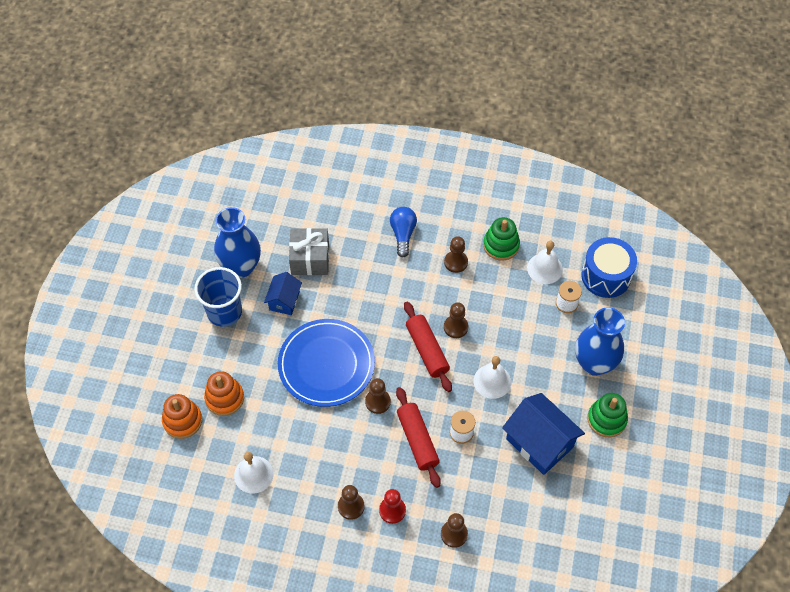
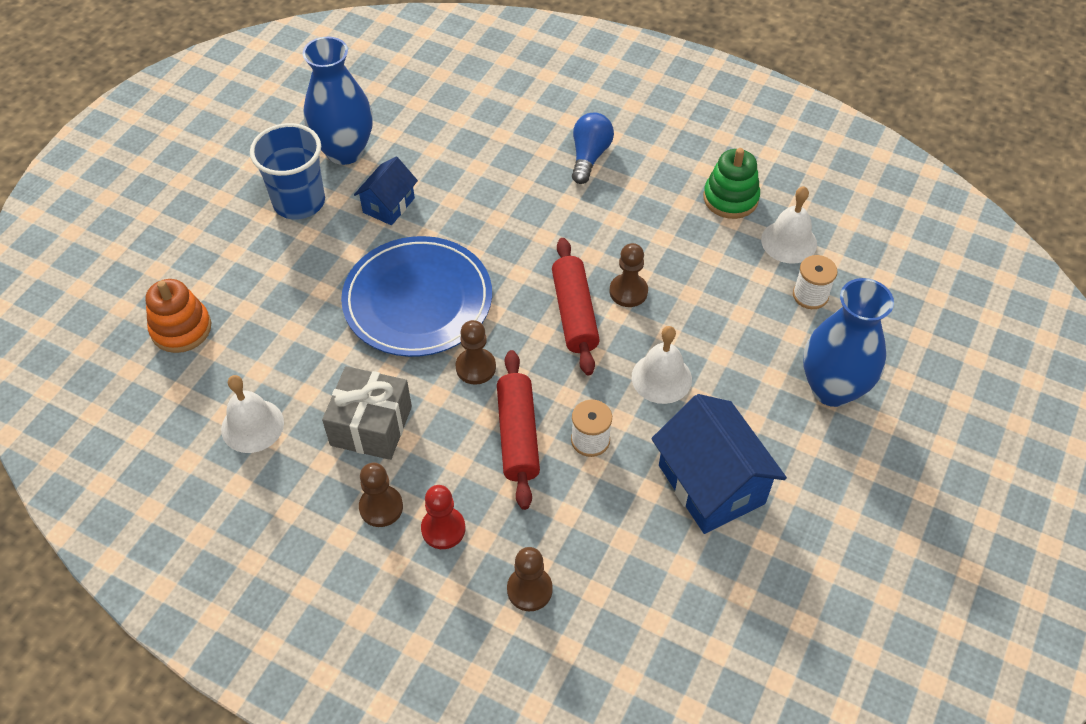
camera: 15 degrees right, 5 degrees down
orange stacking toy [204,371,244,416] -> none
grey gift [289,228,329,275] -> grey gift moved to [322,366,412,460]
brown pawn [444,236,468,273] -> none
blue drum [581,237,637,298] -> none
green stacking toy [587,393,628,437] -> none

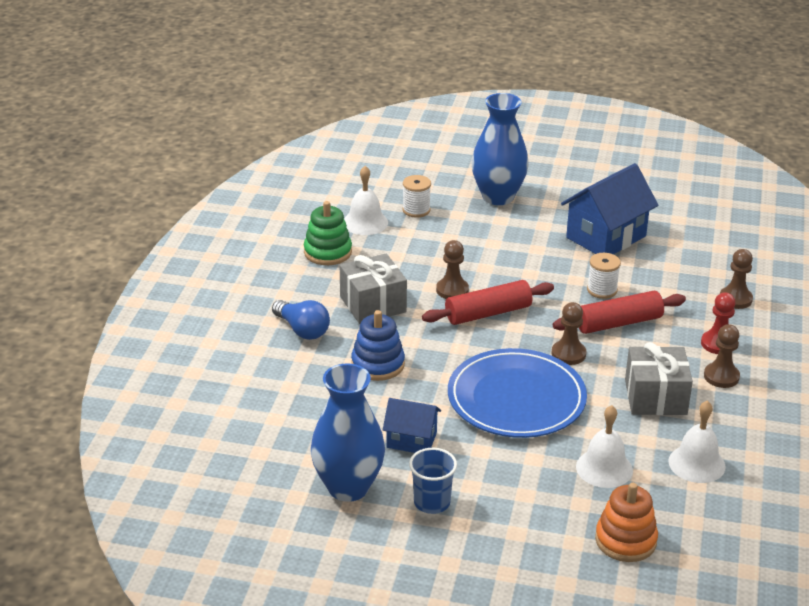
camera: 105 degrees left, 20 degrees down
blue cup [250,123,325,219] -> blue cup [409,448,457,514], size x0.65
blue light bulb [572,113,614,184] -> blue light bulb turned 135 degrees counterclockwise [272,300,330,340]
white bell [632,326,692,404] -> white bell moved to [576,405,633,488]
none -> grey gift [340,253,407,324]
none -> blue stacking toy [351,310,405,381]

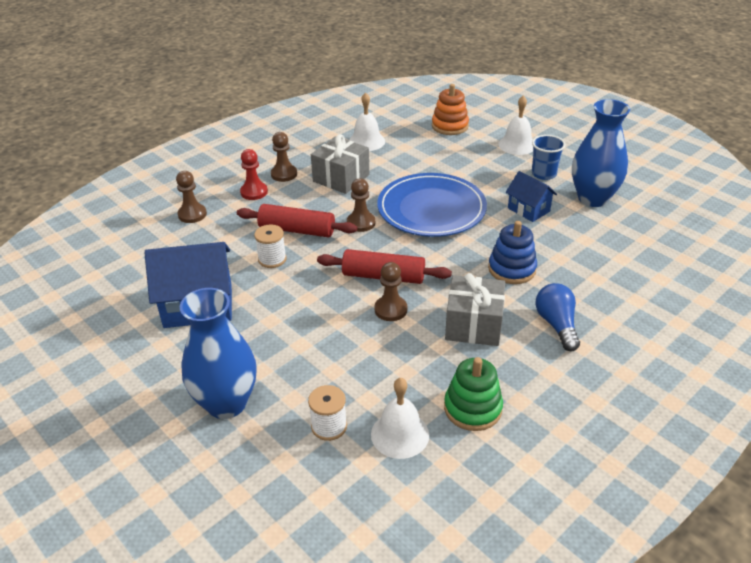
camera: 145 degrees left, 5 degrees up
white bell [576,405,633,488] -> white bell moved to [498,95,533,155]

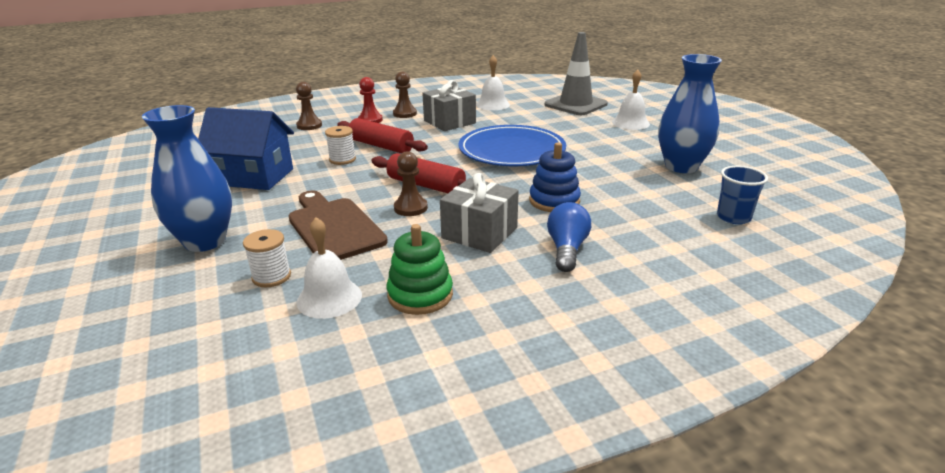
camera: 20 degrees right, 10 degrees down
brown pawn [347,178,375,232] -> none
orange stacking toy [432,84,469,135] -> grey traffic cone [545,32,608,115]
blue house [506,171,557,222] -> none
blue cup [532,135,565,180] -> blue cup moved to [717,166,768,224]
none -> brown cutting board [289,191,388,260]

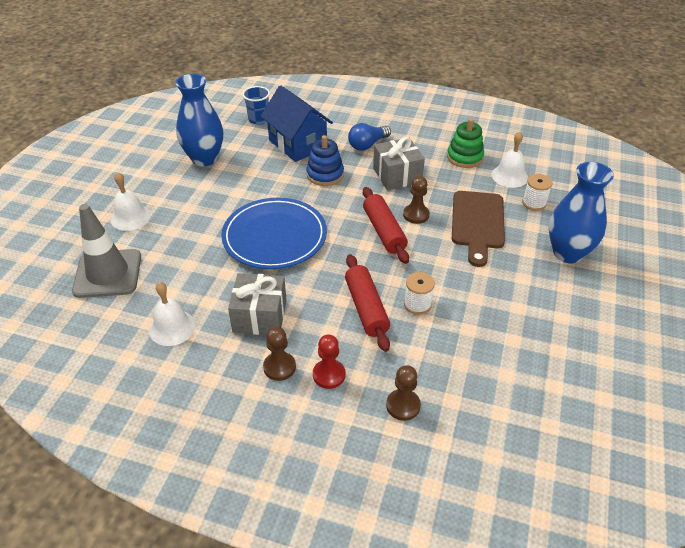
camera: 140 degrees left, 15 degrees up
blue house [198,107,294,190] -> blue house moved to [261,86,333,162]

